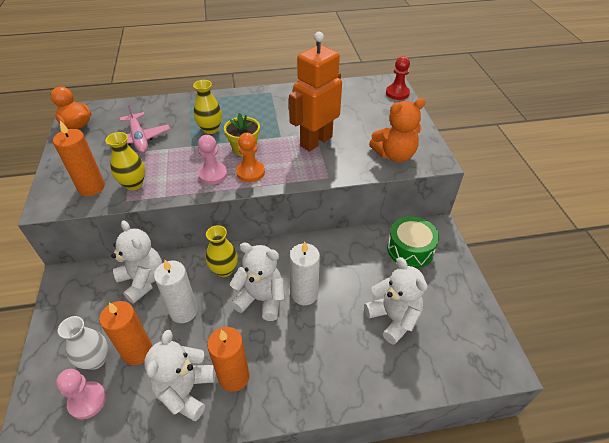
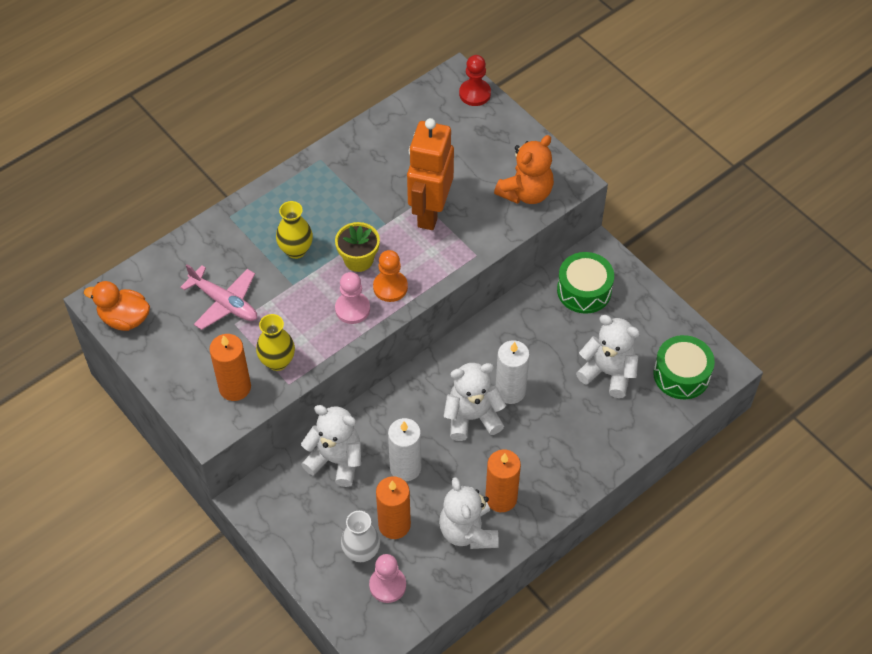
camera: 30 degrees left, 10 degrees up
yellow vase [206,225,238,277] -> none
none -> green drum [653,335,715,399]

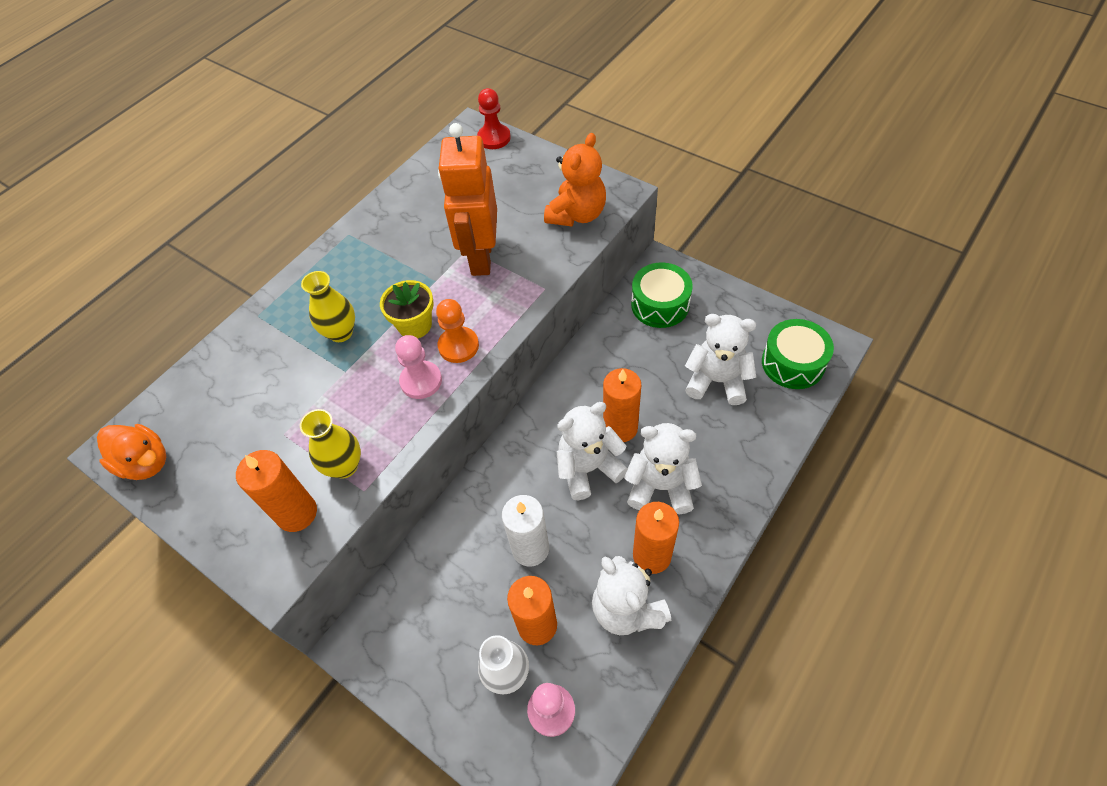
camera: 10 degrees left, 0 degrees up
orange duck [84,281,150,331] -> orange duck turned 150 degrees counterclockwise [97,424,166,480]
pink plane [180,264,257,330] -> none
white teddy bear [301,405,361,487] -> white teddy bear moved to [624,423,702,514]
white candle [496,340,530,404] -> orange candle [603,368,641,442]

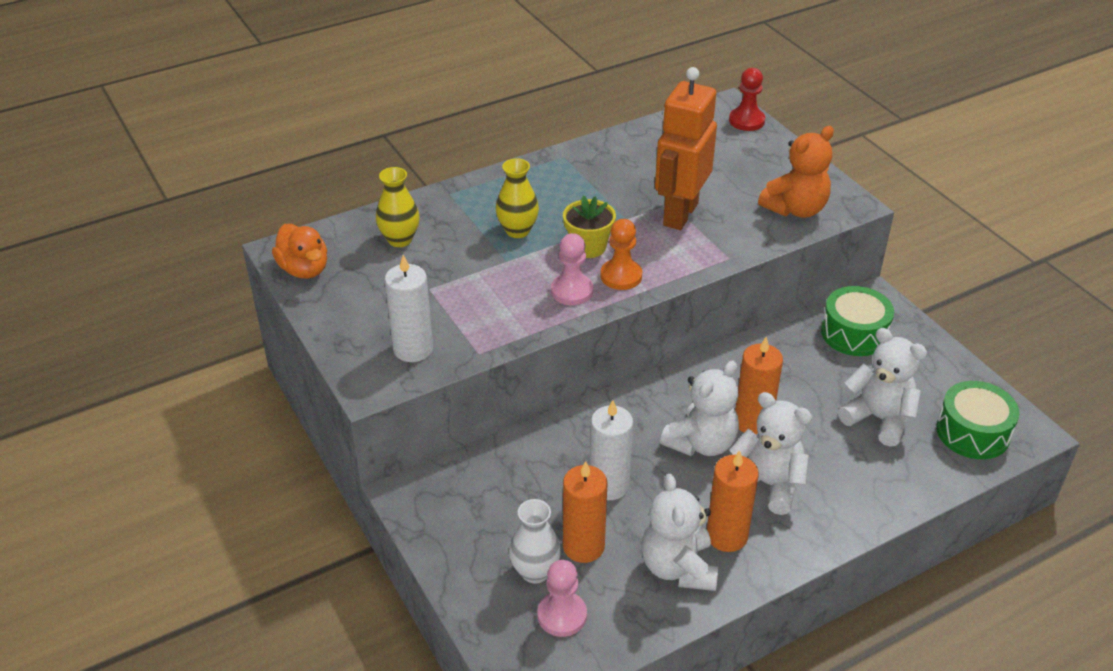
camera: 20 degrees right, 15 degrees down
orange candle [236,450,317,532] -> white candle [385,255,433,362]
yellow vase [300,409,361,478] -> yellow vase moved to [376,167,420,247]
white teddy bear [557,402,628,500] -> white teddy bear turned 135 degrees clockwise [660,361,739,456]

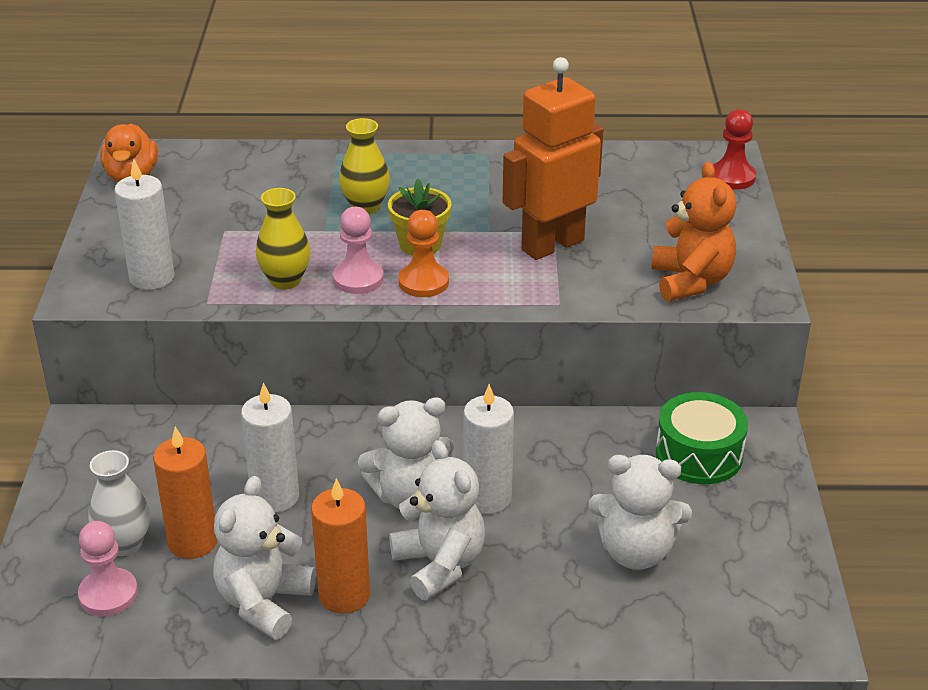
camera: 30 degrees right, 5 degrees down
yellow vase [376,167,420,247] -> yellow vase moved to [256,188,310,289]
orange candle [735,337,783,434] -> white candle [463,384,514,514]
orange teddy bear [758,126,834,218] -> orange teddy bear turned 90 degrees counterclockwise [651,162,737,301]
white teddy bear [838,328,927,447] -> white teddy bear turned 120 degrees clockwise [588,455,692,570]
green drum [936,381,1020,459] -> none

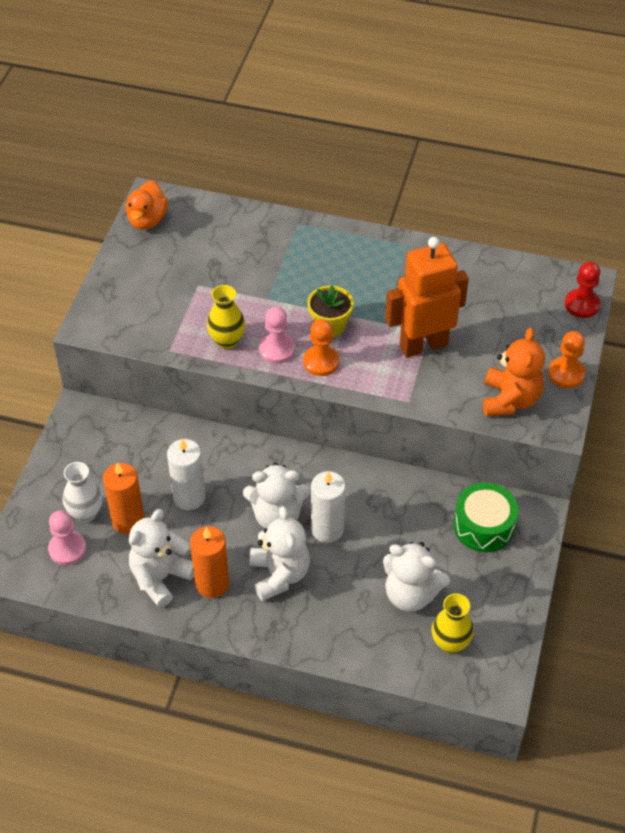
camera: 15 degrees right, 15 degrees up
white candle [114,159,175,290] -> none
yellow vase [339,118,390,214] -> yellow vase moved to [432,593,474,654]
none -> orange pawn [548,331,585,388]

